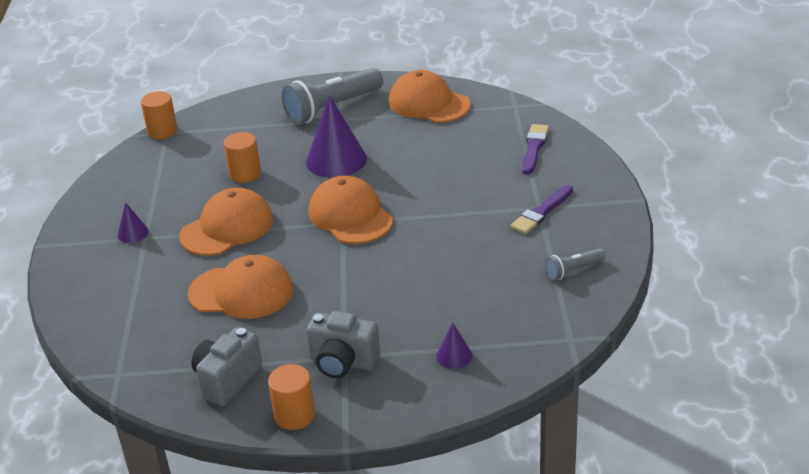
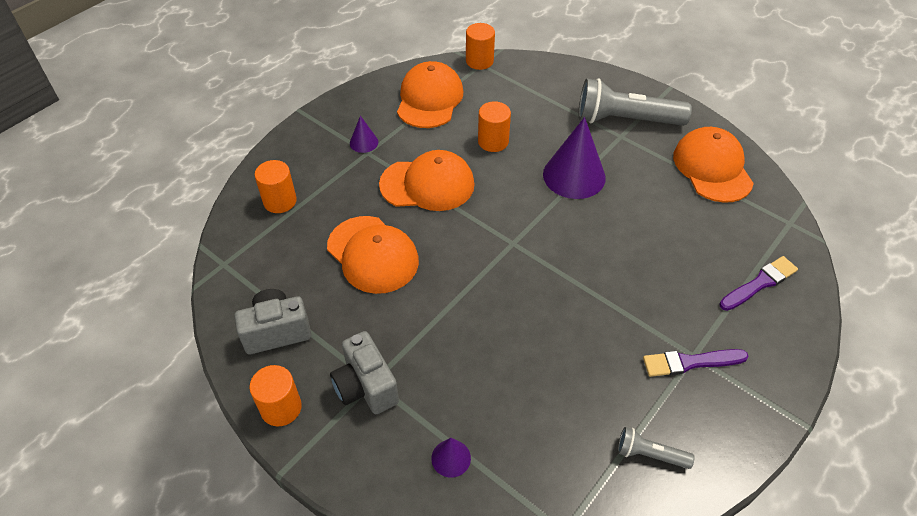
camera: 40 degrees right, 15 degrees up
orange cap [309,176,393,244] -> orange cap moved to [397,61,464,128]
none -> orange cylinder [255,160,297,213]

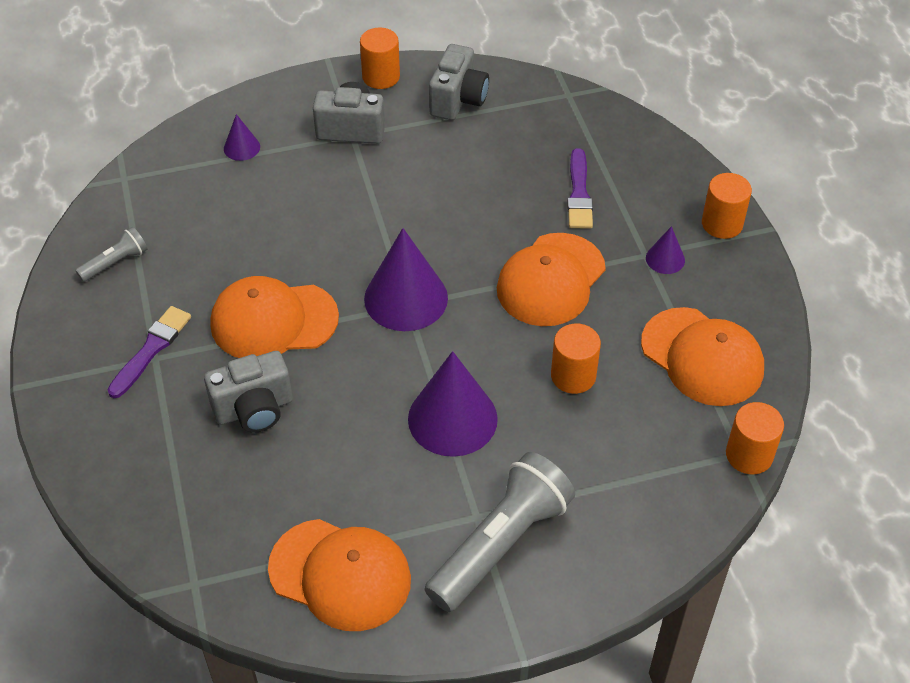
camera: 125 degrees right, 0 degrees up
orange cylinder [255,160,297,213] -> orange cylinder moved to [702,173,752,239]
orange cap [327,216,419,294] -> orange cap moved to [210,276,339,358]
purple brush [719,256,798,311] -> purple brush moved to [567,148,593,229]
none -> grey camera [204,351,293,433]
none -> purple cone [364,228,448,331]

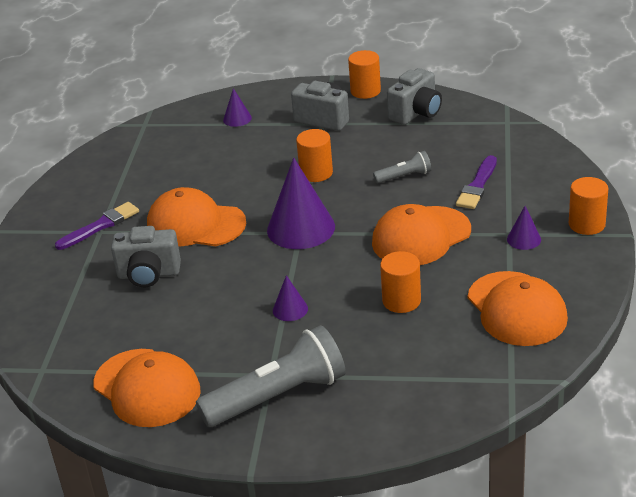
camera: 25 degrees right, 15 degrees down
grey flashlight [75,227,148,282] -> grey flashlight moved to [373,151,431,183]
purple cone [408,351,498,457] -> purple cone [273,275,308,321], size x0.48
orange cylinder [726,402,784,475] -> orange cylinder moved to [296,129,333,182]

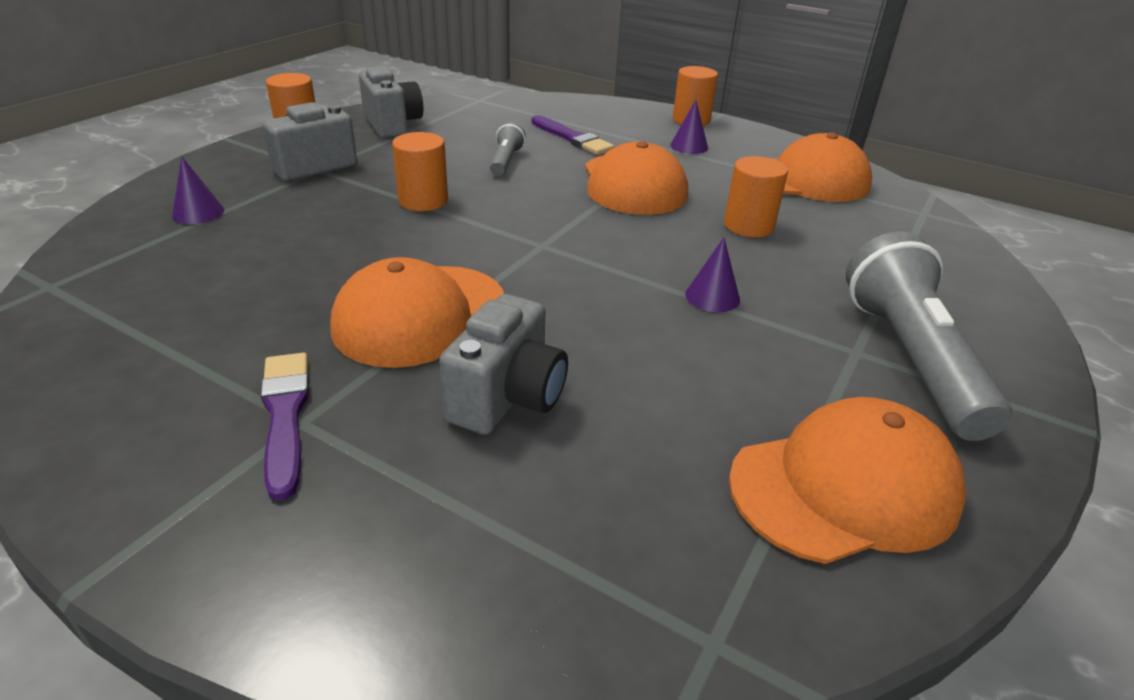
camera: 70 degrees left, 0 degrees up
purple cone [267,158,335,249] -> none

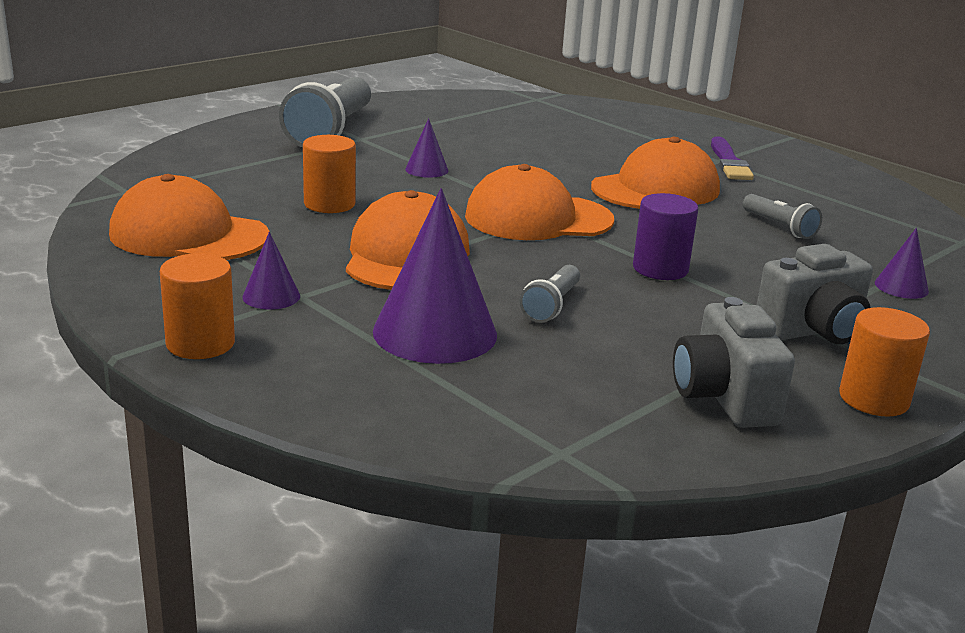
camera: 165 degrees left, 10 degrees down
orange cylinder [392,132,448,211] -> purple cylinder [633,193,698,280]
grey camera [439,294,568,435] -> none
purple brush [532,115,614,155] -> purple cone [373,188,497,364]
orange cap [729,397,967,564] -> orange cap moved to [465,164,614,240]
none -> grey flashlight [743,194,822,239]

